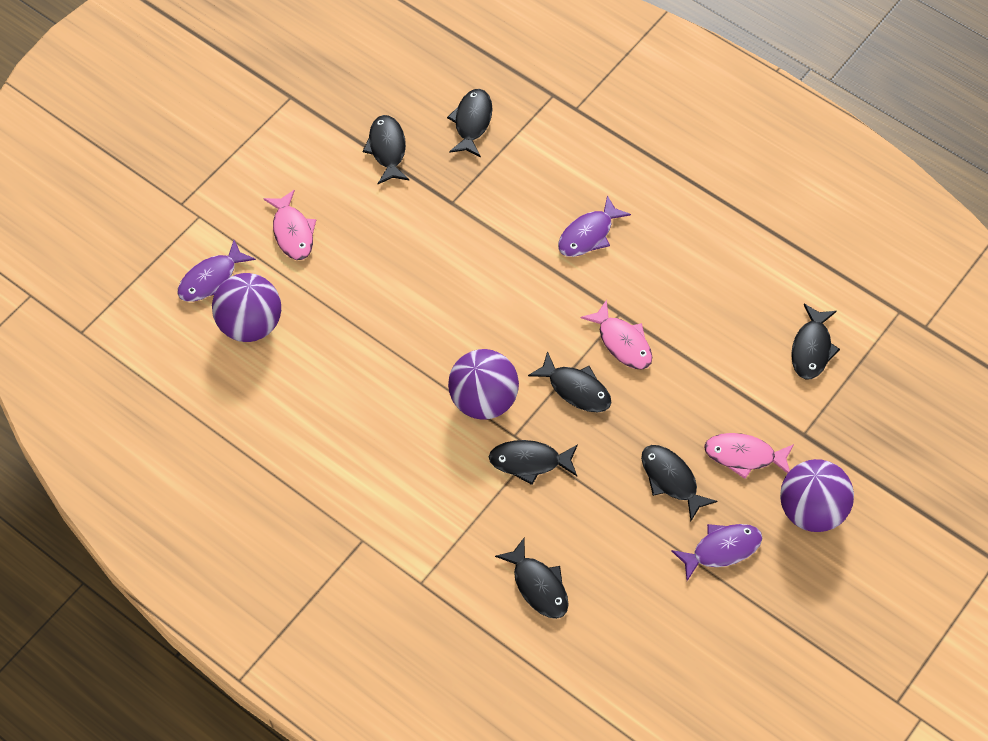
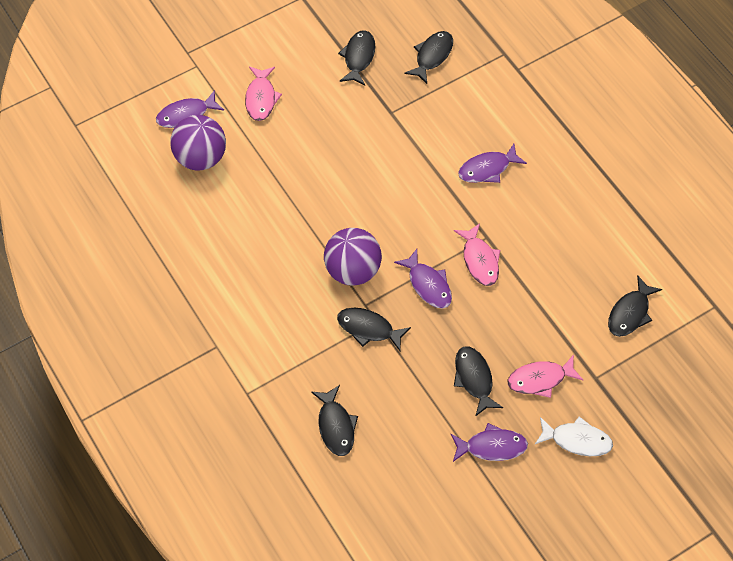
camera: 20 degrees right, 0 degrees up
black fish [528,351,612,412] -> purple fish [394,249,452,309]
pink fish [704,433,794,479] -> pink fish turned 45 degrees counterclockwise [508,354,583,398]
purple ball [780,459,854,532] -> white fish [535,416,613,456]

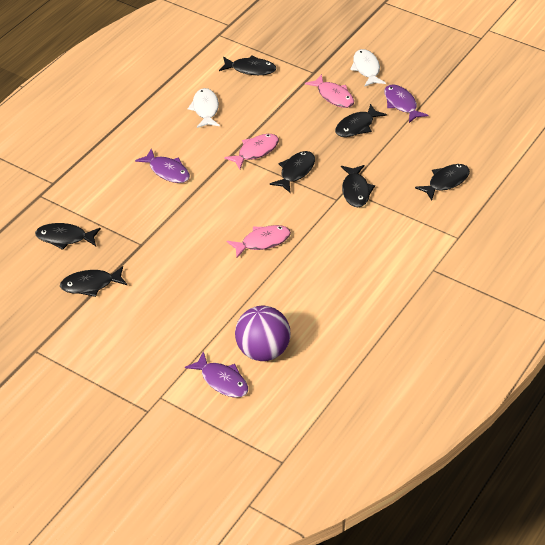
camera: 115 degrees left, 15 degrees down
pink fish [245,66,282,121] -> pink fish moved to [227,225,291,258]
purple ball [324,228,382,286] -> none
purple fish [394,249,452,309] -> black fish [270,151,315,192]
none -> white fish [188,88,220,128]

